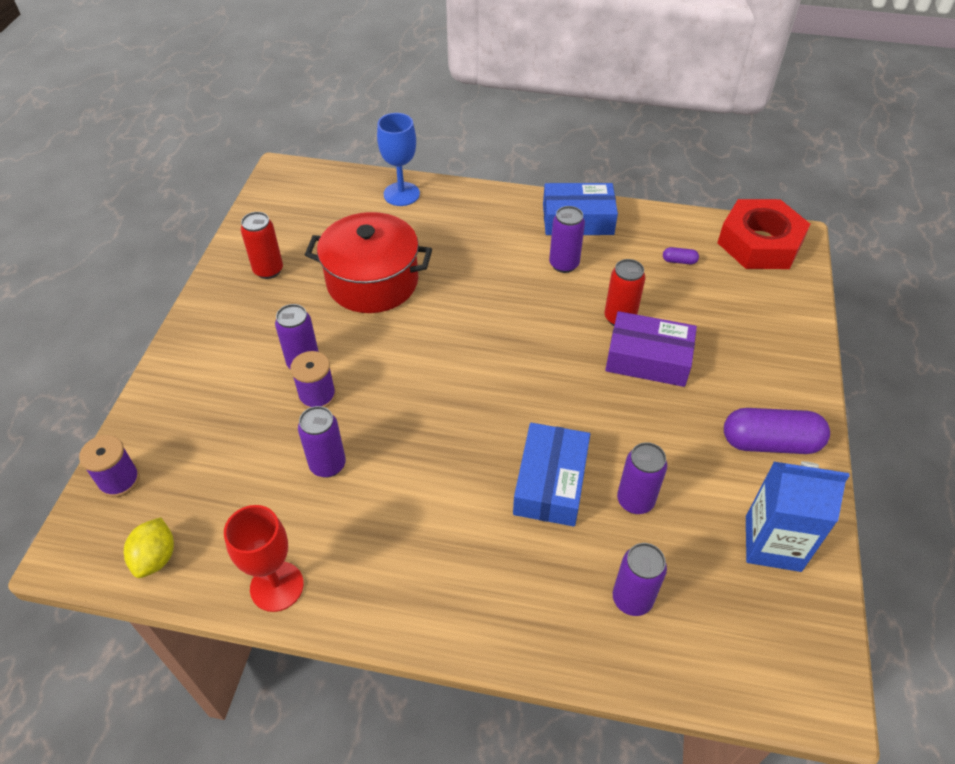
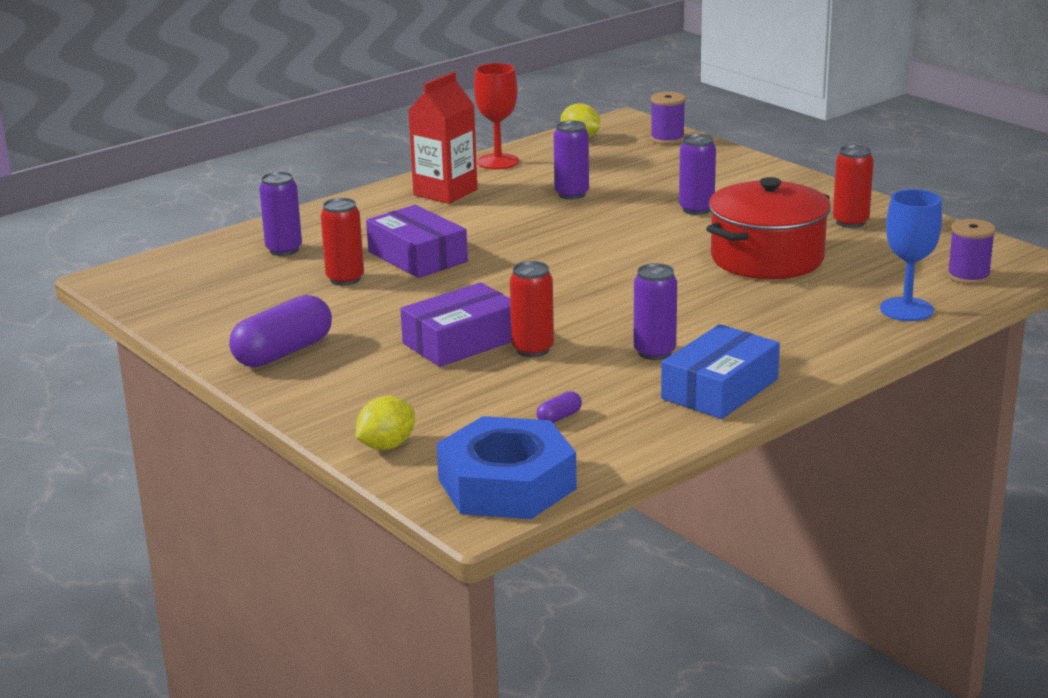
camera: 130 degrees right, 25 degrees down
purple spool [290,351,336,409] -> purple spool moved to [947,219,996,285]
blue box [513,423,590,527] -> purple box [366,205,468,278]
purple can [617,442,667,514] -> red can [320,198,364,286]
red nut [717,199,810,269] -> blue nut [437,416,577,519]
blue carton [746,461,849,572] -> none
none -> yellow lemon [356,396,415,450]
none -> red carton [408,72,477,204]

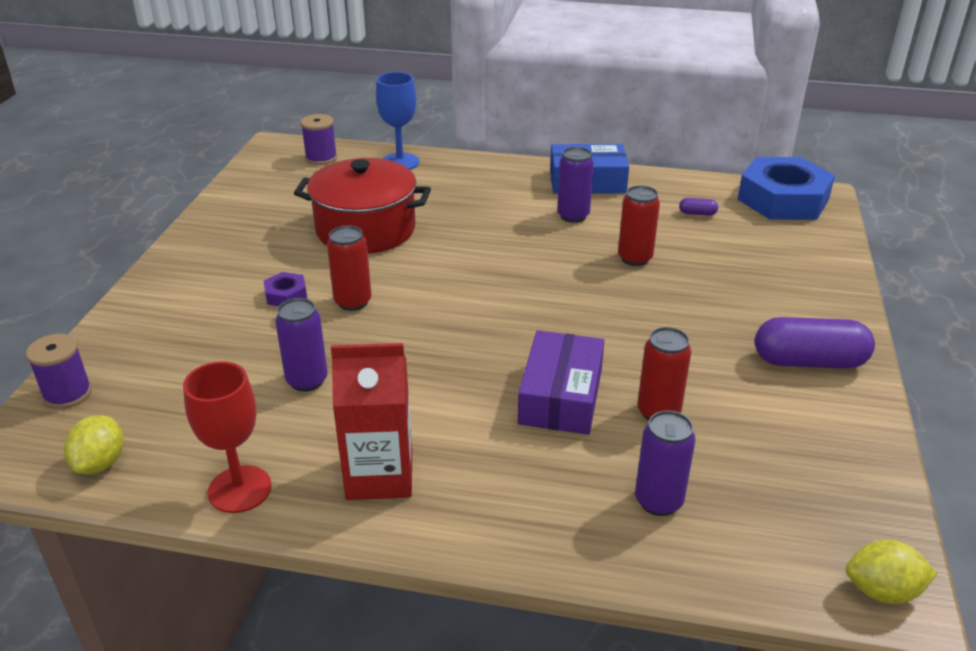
camera: 130 degrees left, 10 degrees up
yellow lemon [356,396,415,450] -> yellow lemon moved to [846,540,937,604]
purple box [400,282,512,367] -> none
purple can [679,134,716,215] -> purple nut [264,272,307,306]
red can [833,145,874,228] -> red can moved to [327,225,371,311]

